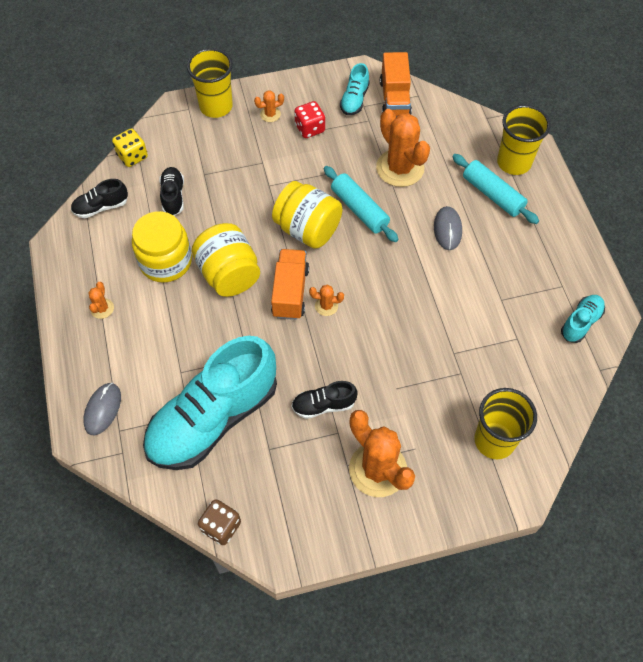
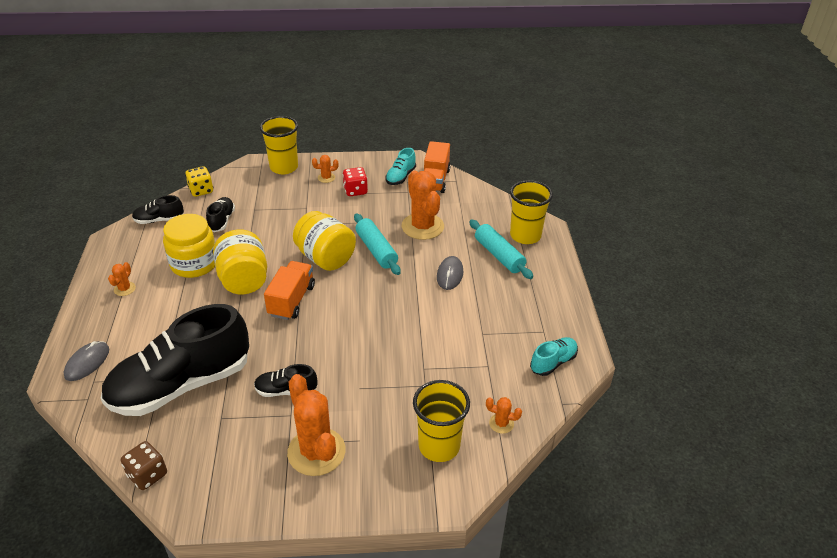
camera: 10 degrees right, 20 degrees down
turquoise shoe [143,336,277,470] -> black shoe [101,304,249,416]
orange cactus [309,284,344,316] -> orange cactus moved to [486,397,522,434]

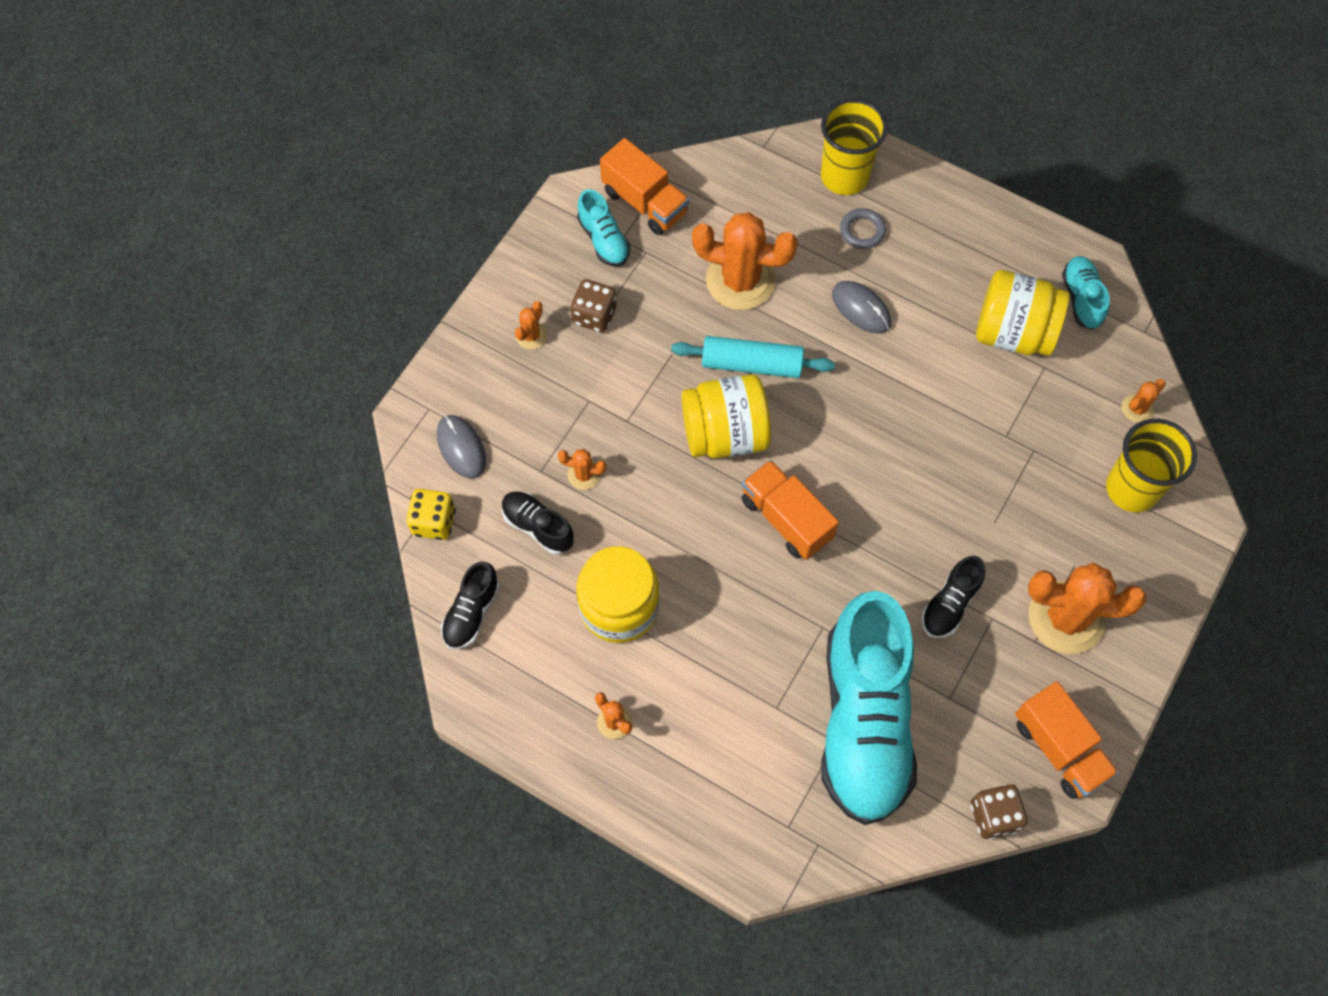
camera: 55 degrees left, 25 degrees up
grey mouse [64,341,109,381] -> grey mouse moved to [437,415,486,479]
black shoe [101,304,249,416] -> turquoise shoe [821,591,917,825]
yellow jar [213,229,267,294] -> yellow jar moved to [976,270,1070,356]
yellow cup [260,116,298,174] -> none
red dice [343,167,368,196] -> brown dice [570,279,617,332]
turquoise rolling pin [469,219,533,279] -> grey ring [840,208,886,249]
none -> orange cactus [558,449,606,490]
none -> orange truck [1015,681,1119,799]

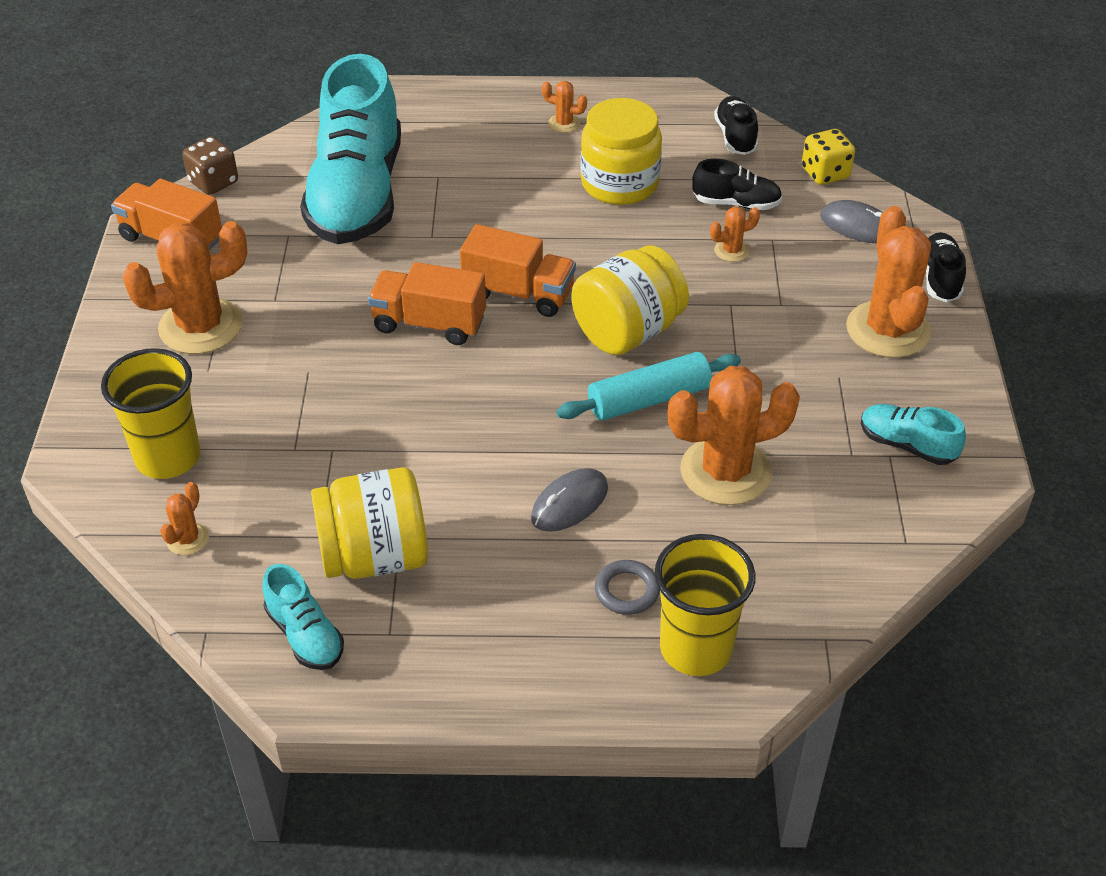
camera: 150 degrees right, 20 degrees down
orange cactus [515,301,547,350] -> orange cactus [846,206,931,358], size x2.24
brown dice [570,279,617,332] -> none
orange truck [600,138,689,235] -> orange truck moved to [368,262,486,345]
turquoise shoe [821,591,917,825] -> turquoise shoe turned 150 degrees counterclockwise [300,54,401,244]
grey mouse [832,281,891,334] -> grey mouse turned 60 degrees counterclockwise [531,468,608,532]
black shoe [921,556,985,638] -> black shoe moved to [926,232,966,302]

